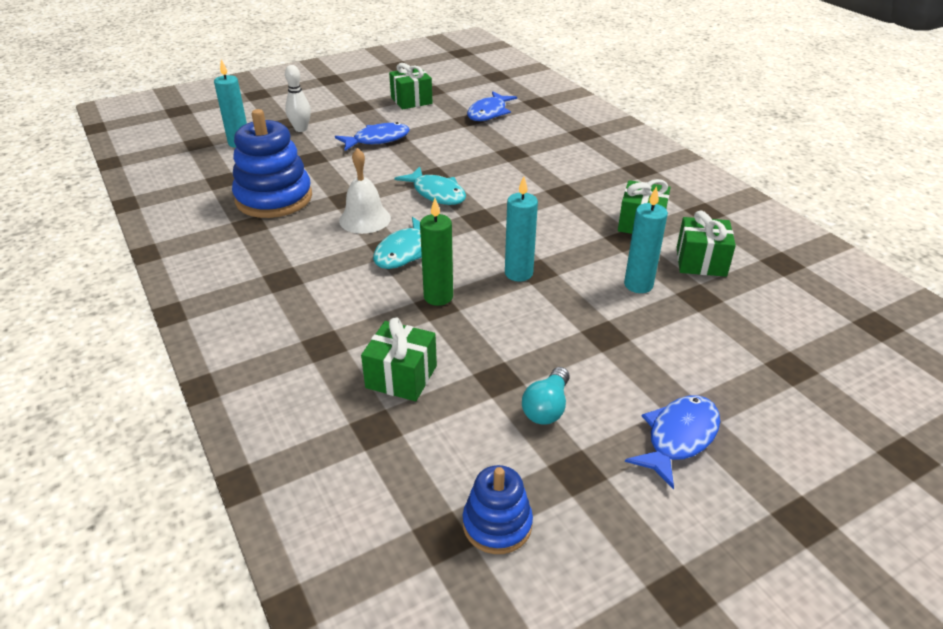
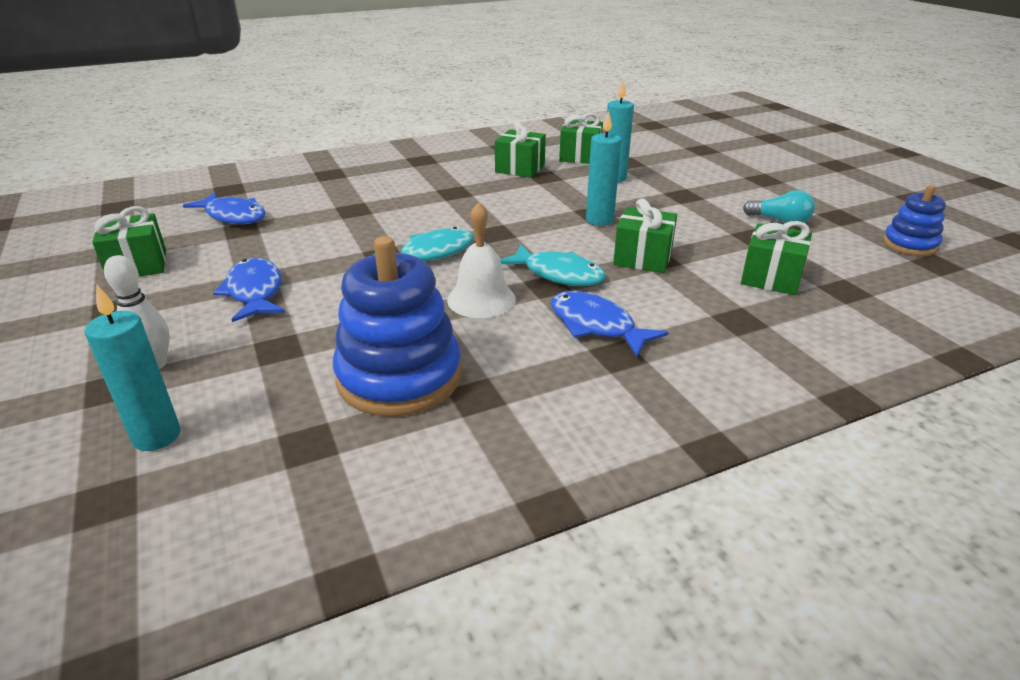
camera: 85 degrees left, 5 degrees down
green candle [420,198,453,306] -> green gift [613,199,677,273]
blue fish [625,395,720,490] -> blue fish moved to [551,291,669,357]

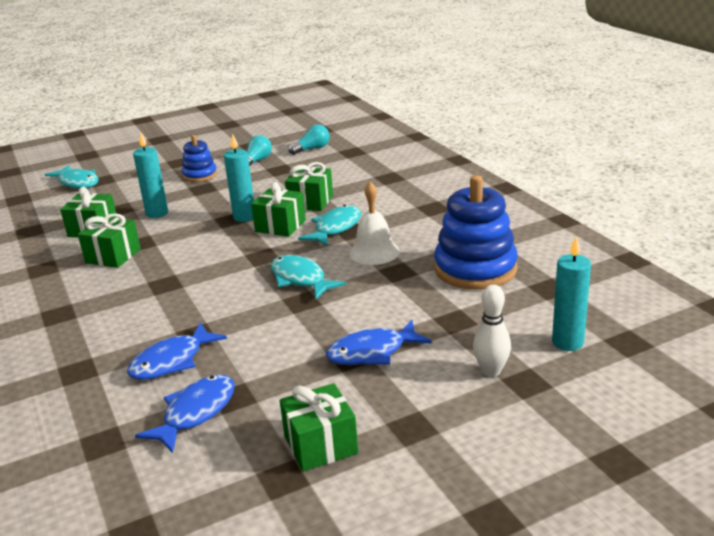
camera: 90 degrees left, 5 degrees down
blue fish [551,291,669,357] -> blue fish moved to [127,323,227,380]
green gift [741,221,812,295] -> green gift moved to [251,182,306,237]
blue stacking toy [883,185,946,256] -> blue stacking toy moved to [182,135,217,182]
none -> turquoise fish [44,165,99,189]
none -> turquoise light bulb [288,125,330,155]

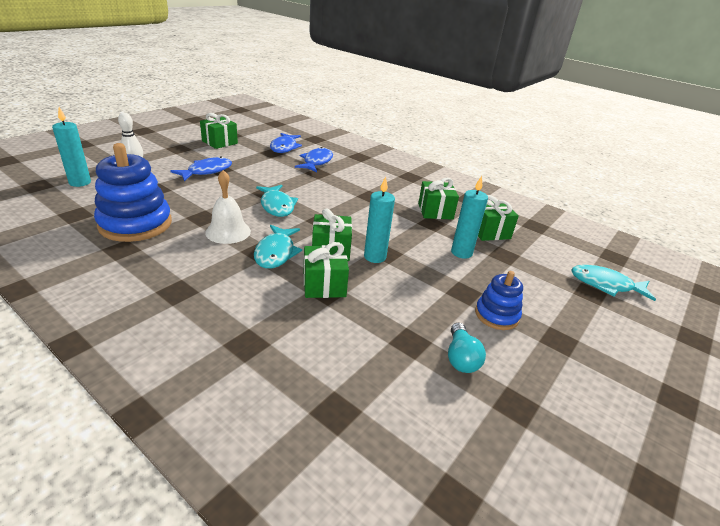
camera: 150 degrees right, 5 degrees up
turquoise fish [270,255,346,299] -> turquoise fish turned 45 degrees clockwise [256,185,298,217]
turquoise light bulb [288,125,330,155] -> none

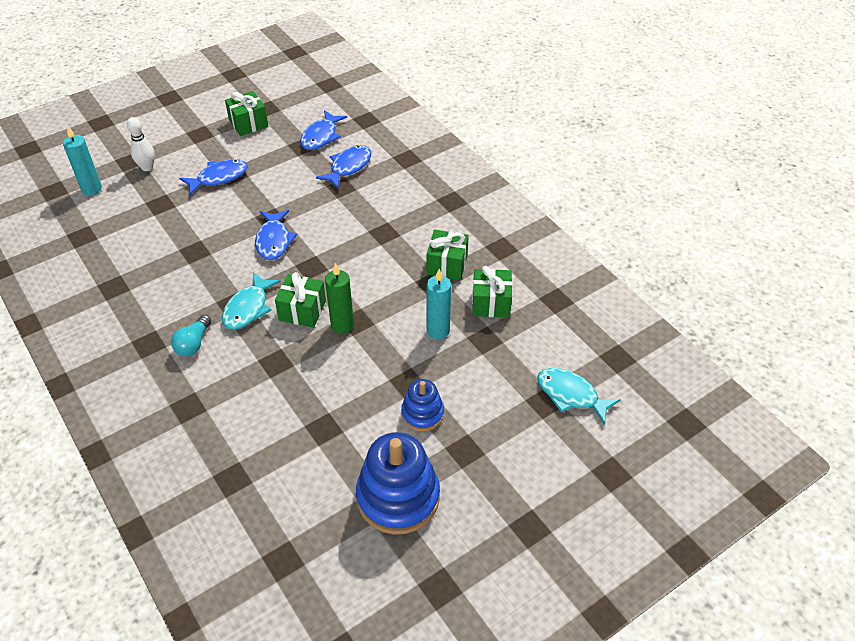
camera: 20 degrees right, 15 degrees up
blue stacking toy [94,143,172,242] -> blue stacking toy moved to [356,432,440,535]
white bell [205,170,251,244] -> none
turquoise fish [256,185,298,217] -> blue fish [255,210,297,260]
green gift [304,242,349,298] -> none
turquoise candle [364,176,395,263] -> green candle [325,263,354,334]
turquoise light bulb [448,323,486,373] -> turquoise light bulb moved to [171,315,211,356]

